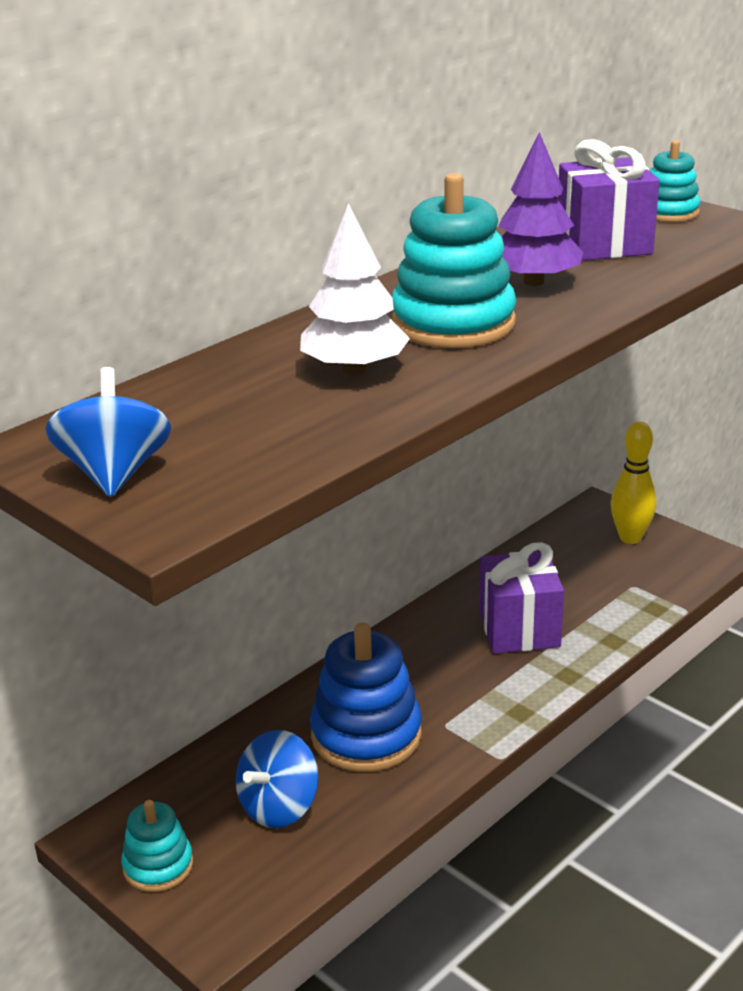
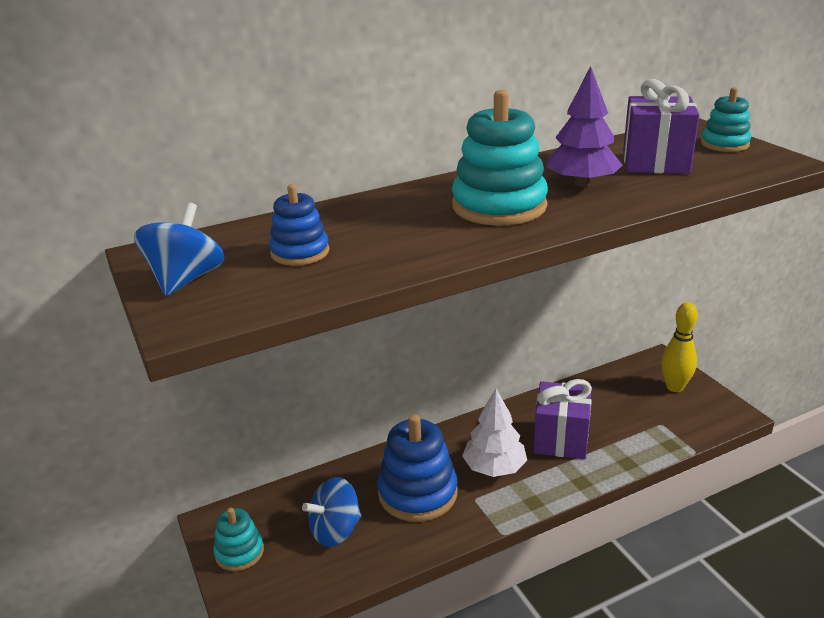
camera: 20 degrees right, 0 degrees up
white tree [300,203,410,374] -> white tree moved to [462,389,527,477]
none -> blue stacking toy [269,184,329,266]

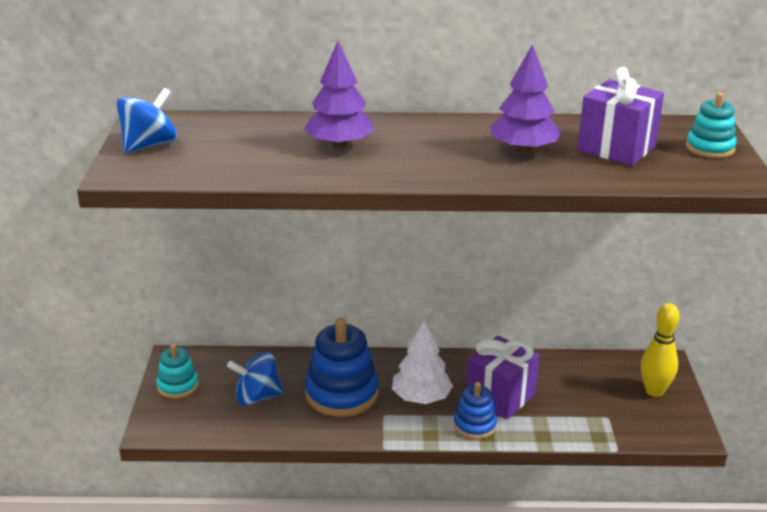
camera: 25 degrees right, 0 degrees up
blue stacking toy [269,184,329,266] -> blue stacking toy moved to [453,382,497,439]
turquoise stacking toy [452,90,548,226] -> none
none -> purple tree [304,41,375,149]

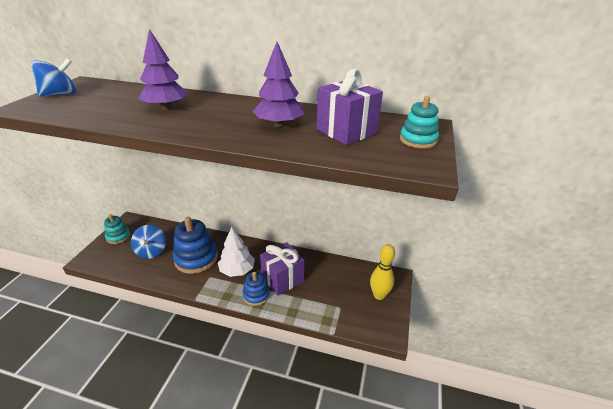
camera: 15 degrees right, 5 degrees up
blue spinning top [227,352,283,406] -> blue spinning top turned 105 degrees counterclockwise [131,225,166,259]

